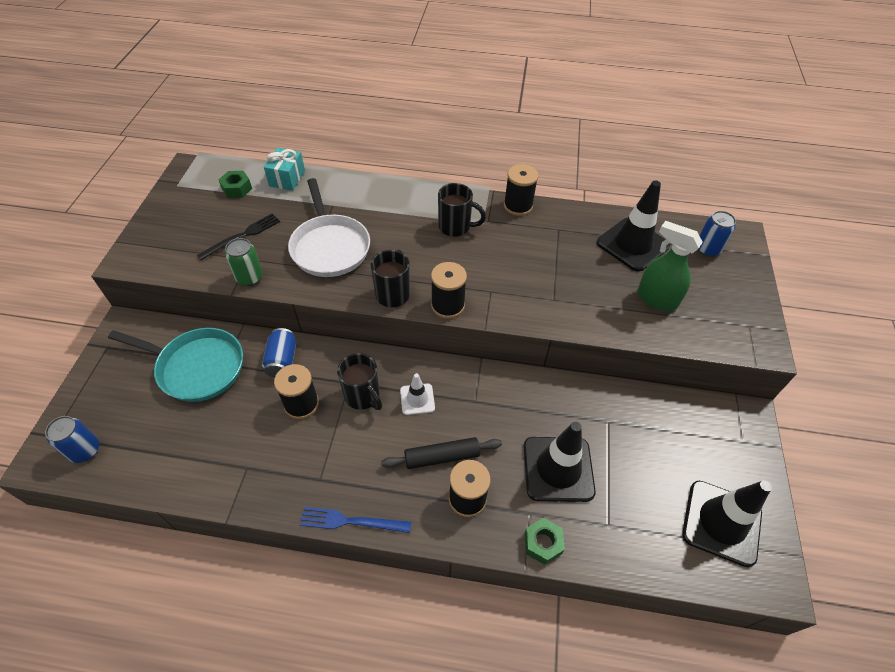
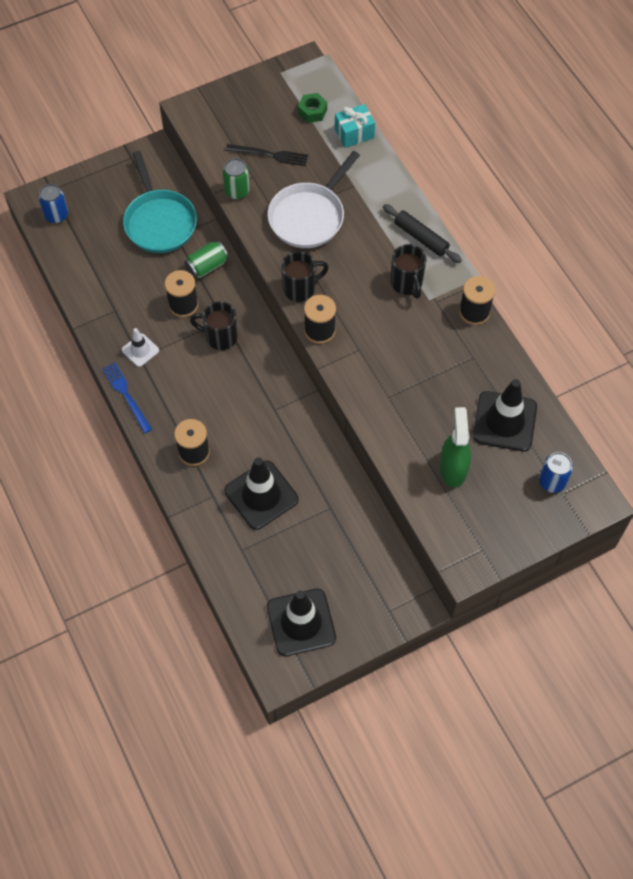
camera: 55 degrees right, 10 degrees up
blue can [262,328,296,378] -> green can [184,241,228,278]
black mug [337,353,382,410] -> black mug turned 90 degrees clockwise [190,301,238,350]
black rolling pin [381,437,502,469] -> black rolling pin moved to [383,204,462,263]
white traffic cone [400,373,435,415] -> white traffic cone moved to [122,328,159,367]
green nut [524,518,565,565] -> none

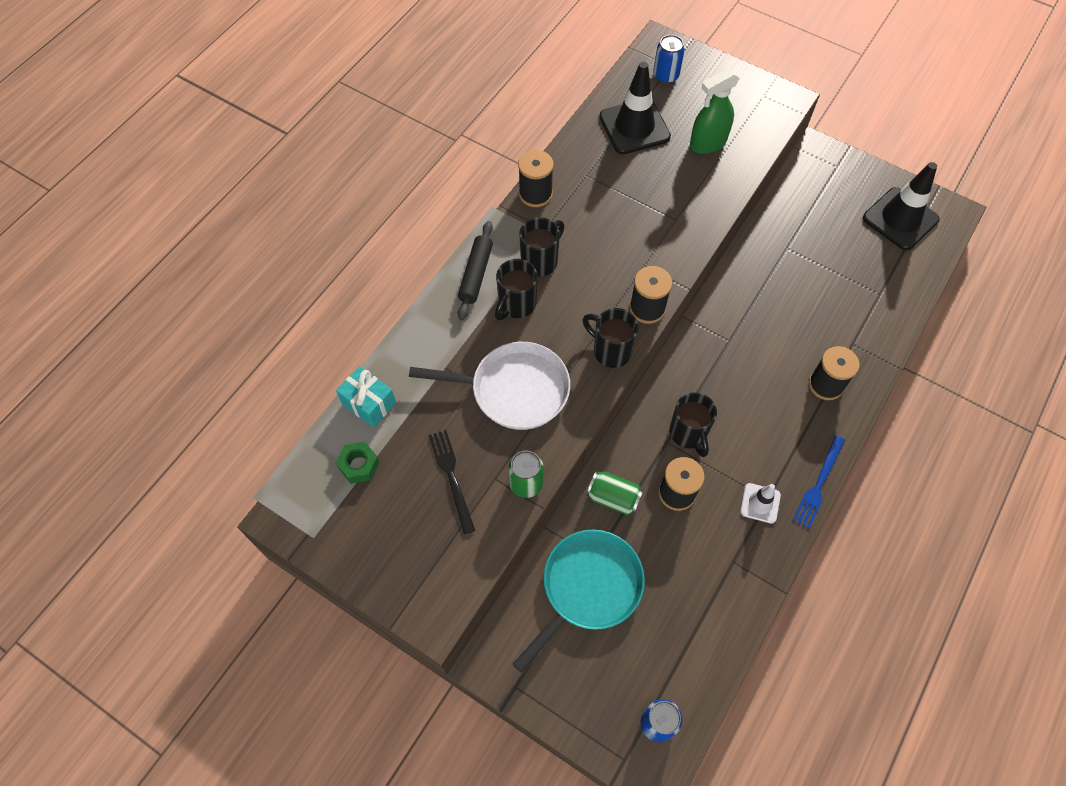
camera: 120 degrees left, 0 degrees up
black traffic cone [224,457,299,530] -> none
none -> black mug [495,259,538,320]

